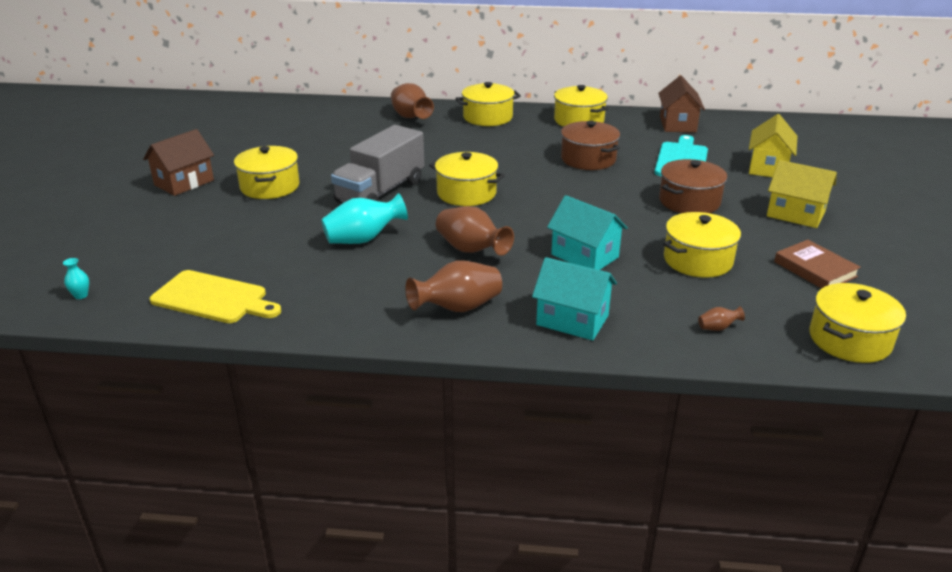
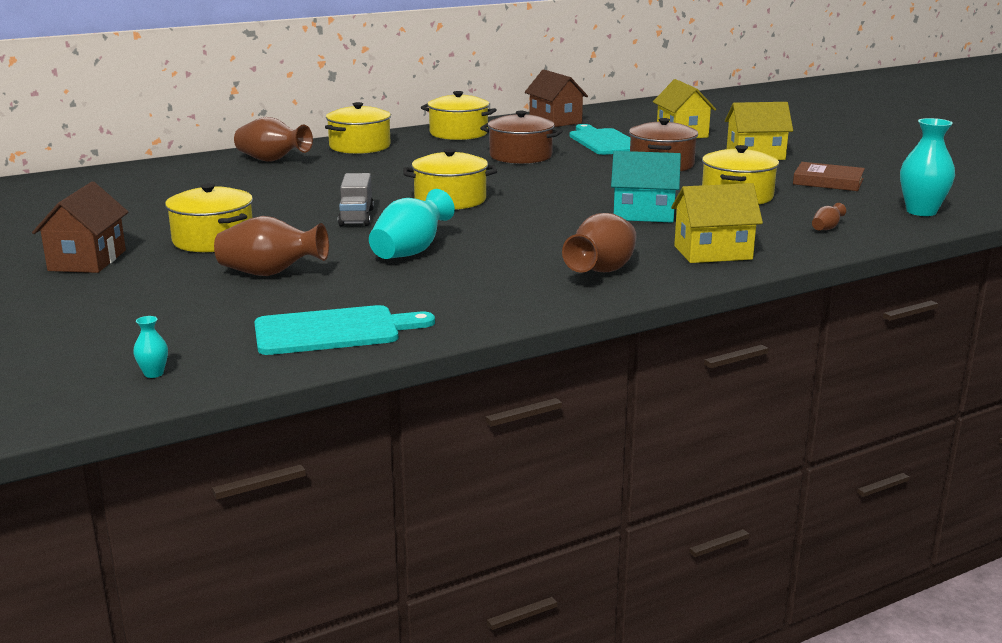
camera: 35 degrees left, 10 degrees down
yellow cutting board [150,270,281,323] -> turquoise cutting board [254,305,435,355]
grey truck [331,125,424,204] -> grey truck [338,173,374,226], size x0.56
brown vase [436,206,514,256] -> brown vase moved to [214,216,329,276]
turquoise house [532,257,617,340] -> yellow house [671,183,763,263]
yellow pot [810,283,906,363] -> turquoise vase [900,118,955,216]

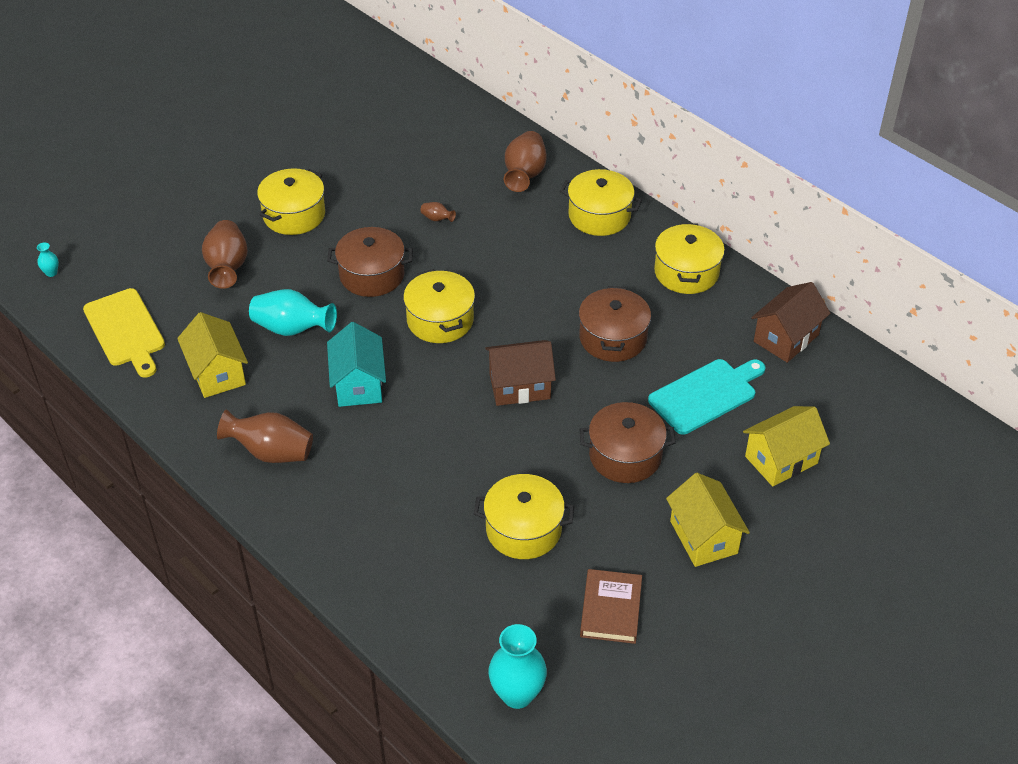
camera: 75 degrees right, 25 degrees up
brown house [32,182,128,273] -> brown house moved to [485,340,556,406]
turquoise cutting board [254,305,435,355] -> yellow cutting board [83,288,165,378]
grey truck [338,173,374,226] -> brown pot [327,227,413,297]
turquoise house [611,151,681,223] -> turquoise house moved to [327,322,386,407]
yellow house [671,183,763,263] -> yellow house moved to [177,312,248,398]
brown vase [812,203,846,230] -> brown vase moved to [420,202,456,222]

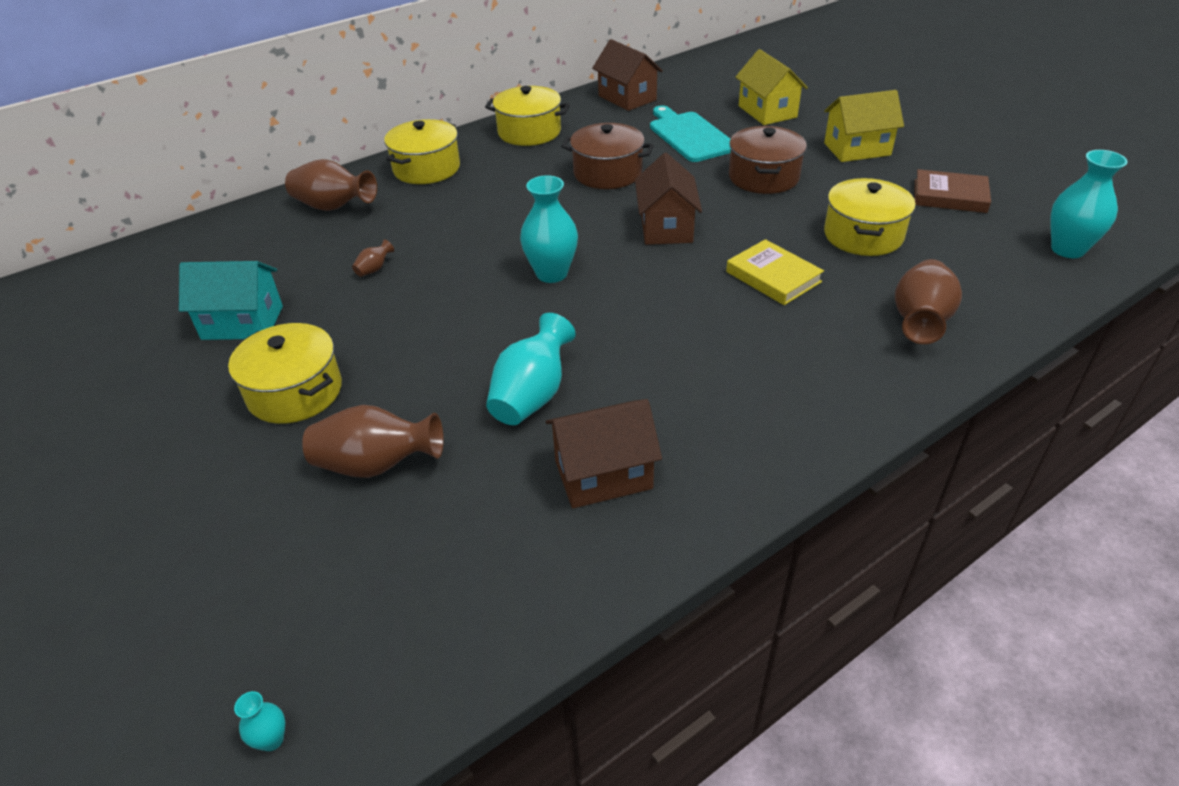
camera: 80 degrees left, 5 degrees down
yellow cutting board [83,288,165,378] -> none
yellow house [177,312,248,398] -> brown house [546,399,662,508]
brown vase [217,409,313,463] -> brown vase moved to [895,259,962,344]
brown pot [327,227,413,297] -> none
turquoise house [327,322,386,407] -> turquoise house moved to [179,261,283,340]
yellow pot [403,269,475,343] -> turquoise vase [520,175,578,283]
none -> yellow book [726,239,824,305]

